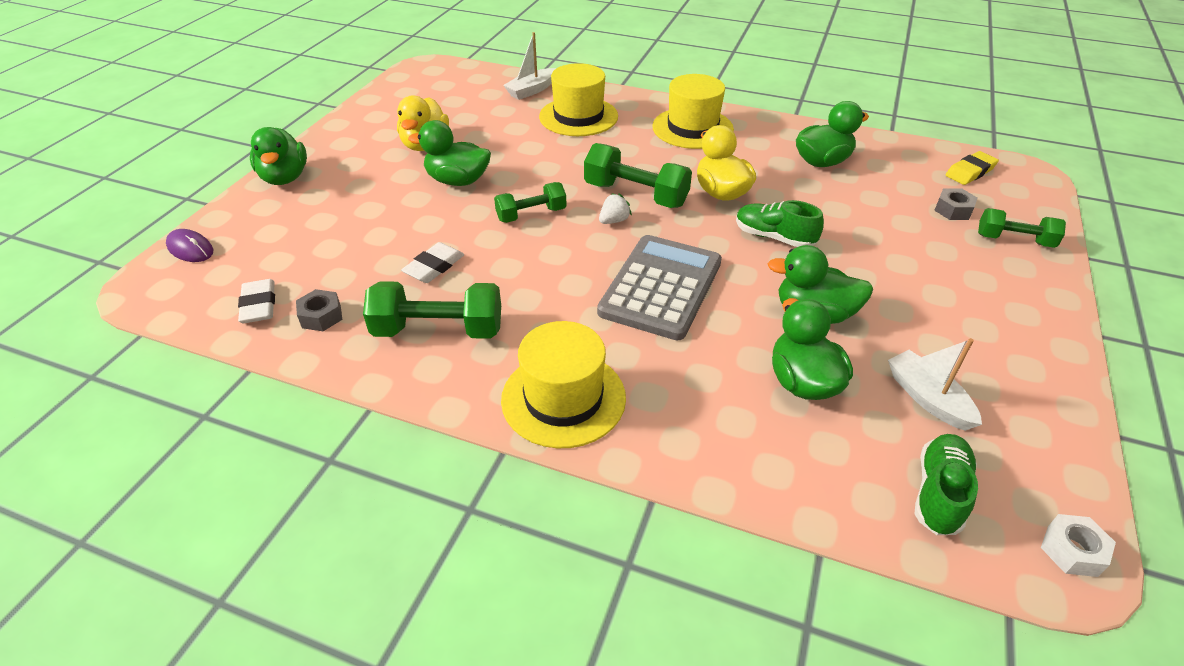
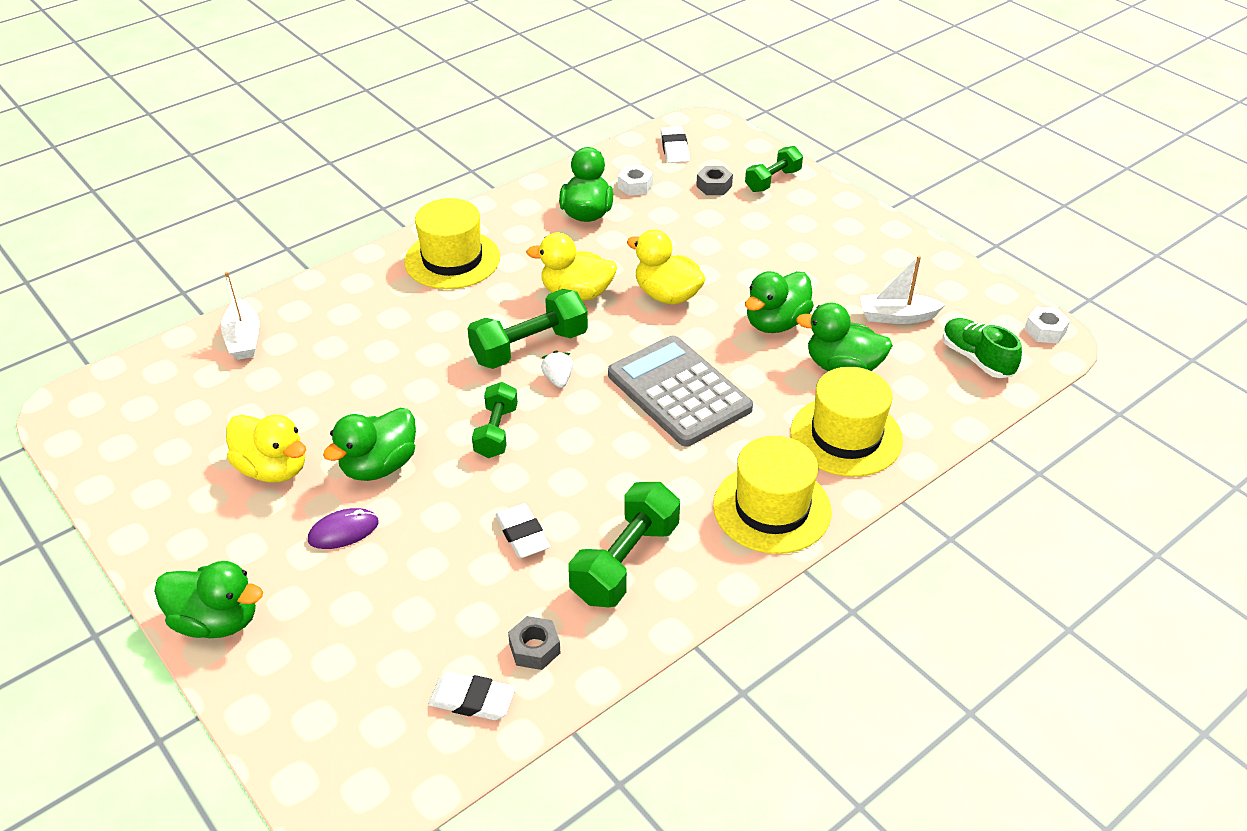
camera: 60 degrees left, 0 degrees up
purple mouse [166,229,213,262] -> purple mouse moved to [308,508,379,549]
yellow hat [539,63,618,136] -> yellow hat moved to [790,367,903,477]
green shoe [736,200,824,247] -> yellow duck [627,229,706,305]
yellow eraser [945,151,999,185] -> white eraser [661,126,690,163]
none -> white nut [618,165,653,196]

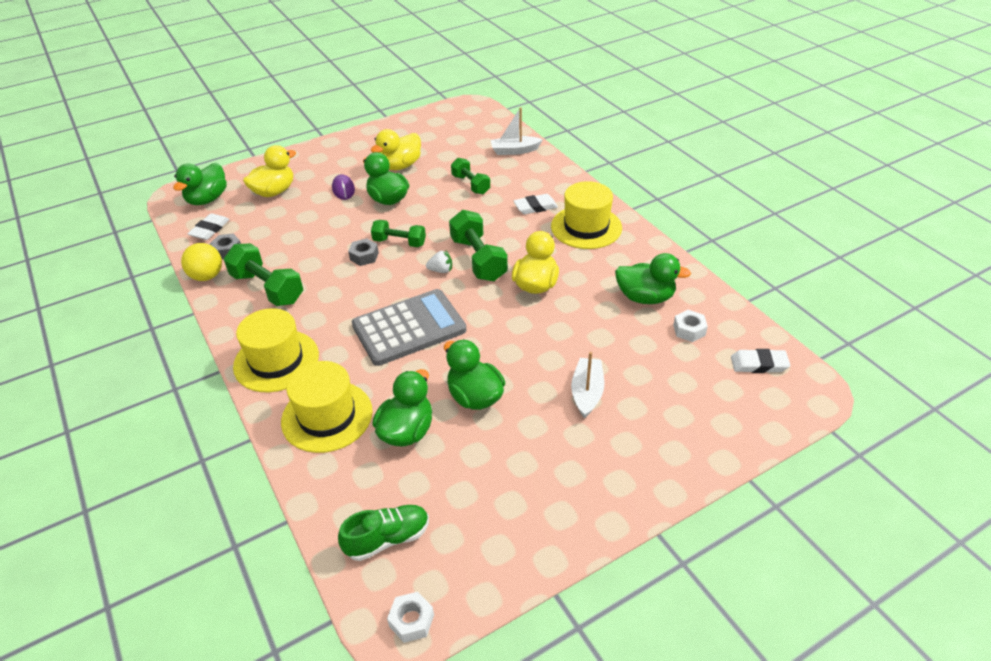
camera: 100 degrees right, 0 degrees up
green duck [154,561,263,638] -> green duck moved to [173,163,227,205]
white eraser [495,503,550,558] -> white eraser moved to [514,194,558,214]
yellow duck [627,229,706,305] -> yellow duck moved to [243,145,296,197]
grey nut [696,166,733,195] -> grey nut moved to [348,238,379,266]
green dumbbell [745,146,803,192] -> green dumbbell moved to [451,158,490,194]
white boat [860,256,946,324] -> white boat moved to [571,352,604,419]
none -> yellow ball [181,243,222,281]

